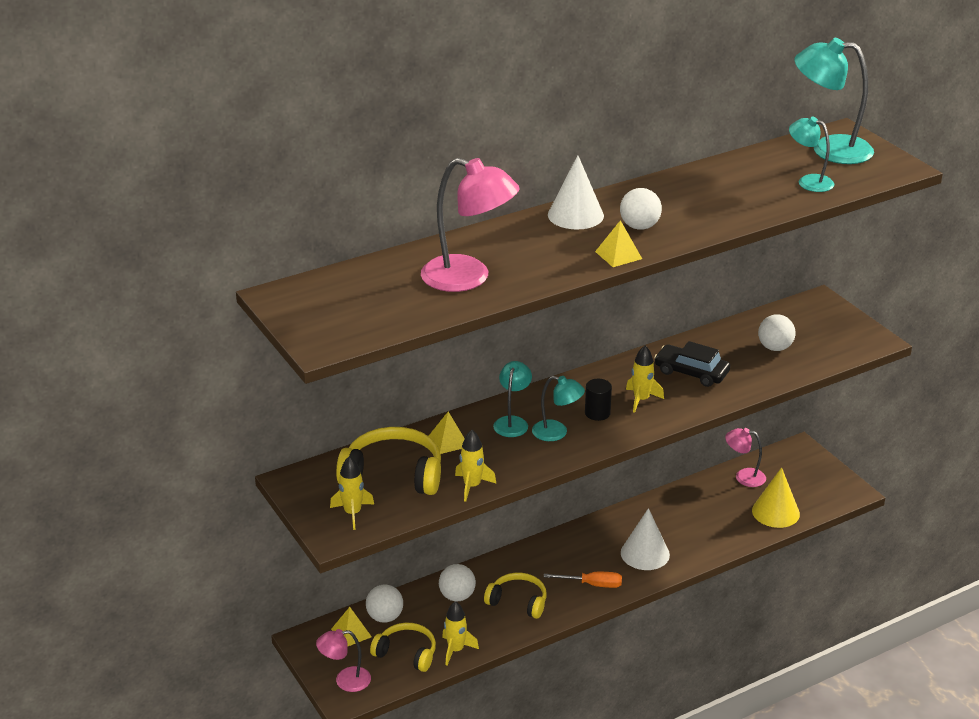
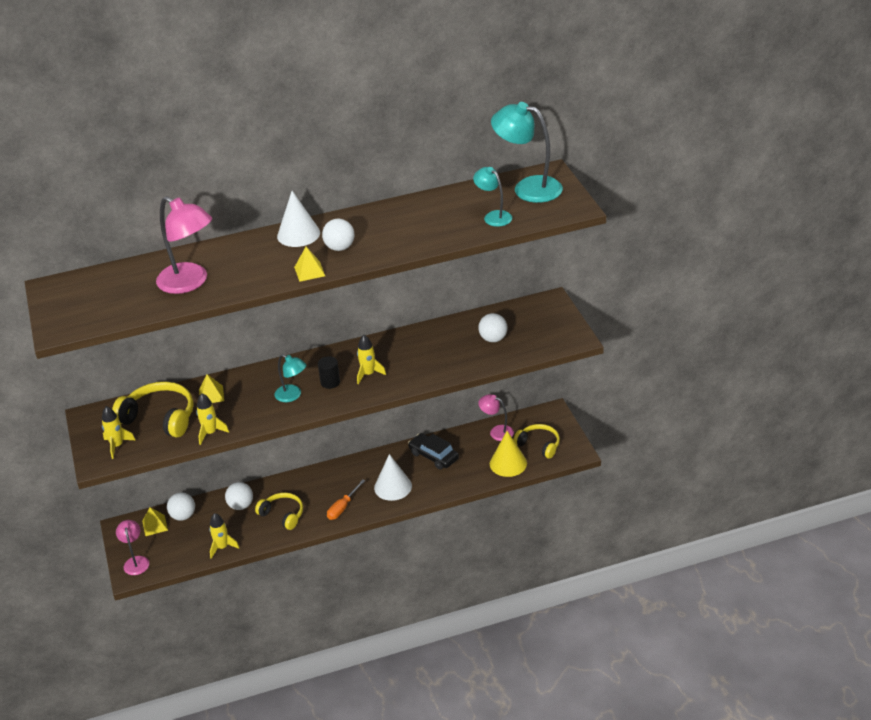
camera: 15 degrees right, 5 degrees up
pink lamp [316,629,371,692] -> pink lamp turned 75 degrees clockwise [116,520,149,575]
yellow headphones [370,623,436,672] -> yellow headphones moved to [513,424,560,459]
turquoise lamp [493,361,532,437] -> none
orange screwdriver [544,572,622,588] -> orange screwdriver turned 105 degrees clockwise [327,479,366,520]
black car [654,341,730,387] -> black car moved to [408,433,459,469]

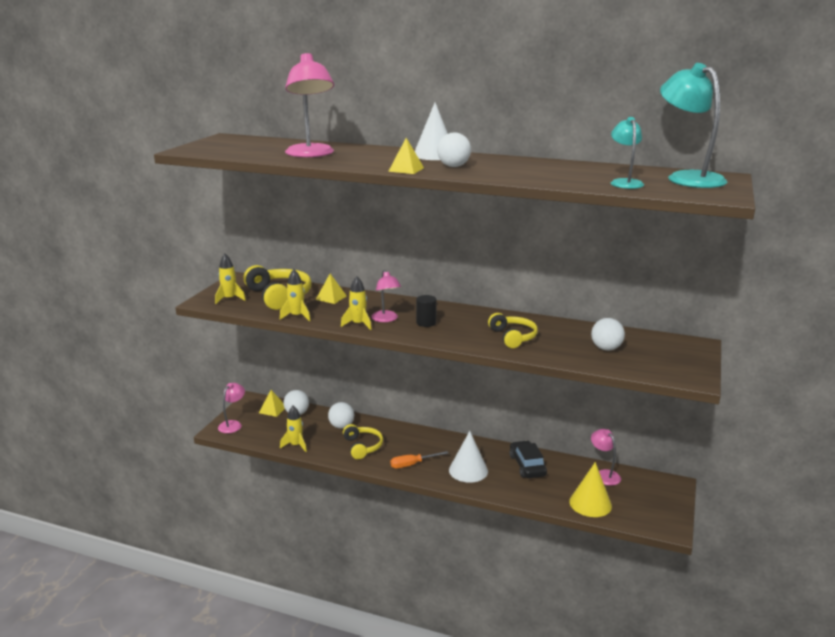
camera: 35 degrees right, 15 degrees down
turquoise lamp [275,354,307,402] -> pink lamp [371,270,401,322]
yellow rocket [357,335,386,384] -> yellow rocket moved to [341,276,372,330]
yellow headphones [513,424,560,459] -> yellow headphones moved to [488,313,538,348]

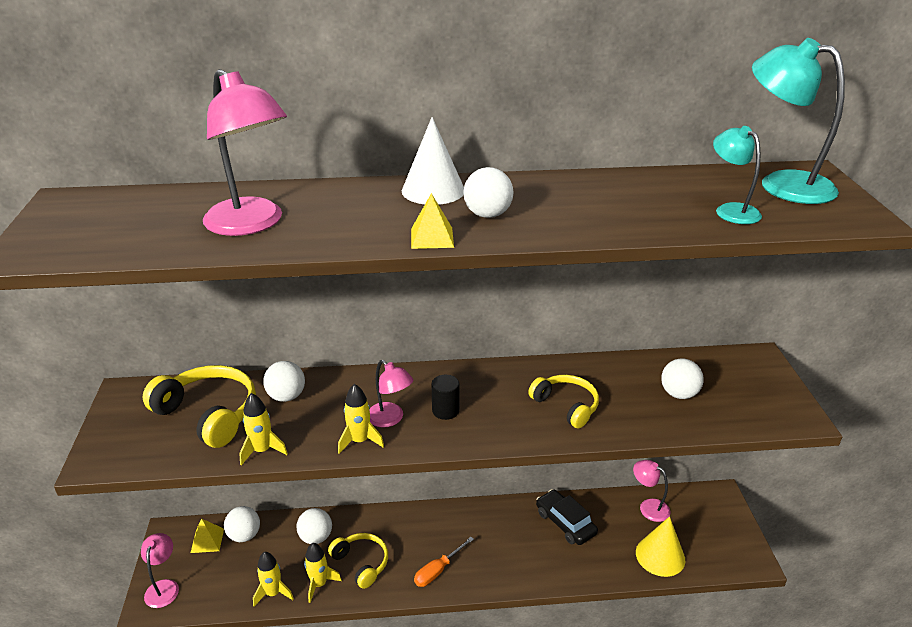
camera: 25 degrees left, 10 degrees up
yellow rocket [215,254,246,304] -> yellow rocket moved to [304,543,342,603]
yellow pyramid [316,274,347,304] -> white ball [263,361,305,402]
white cone [449,431,488,483] -> none

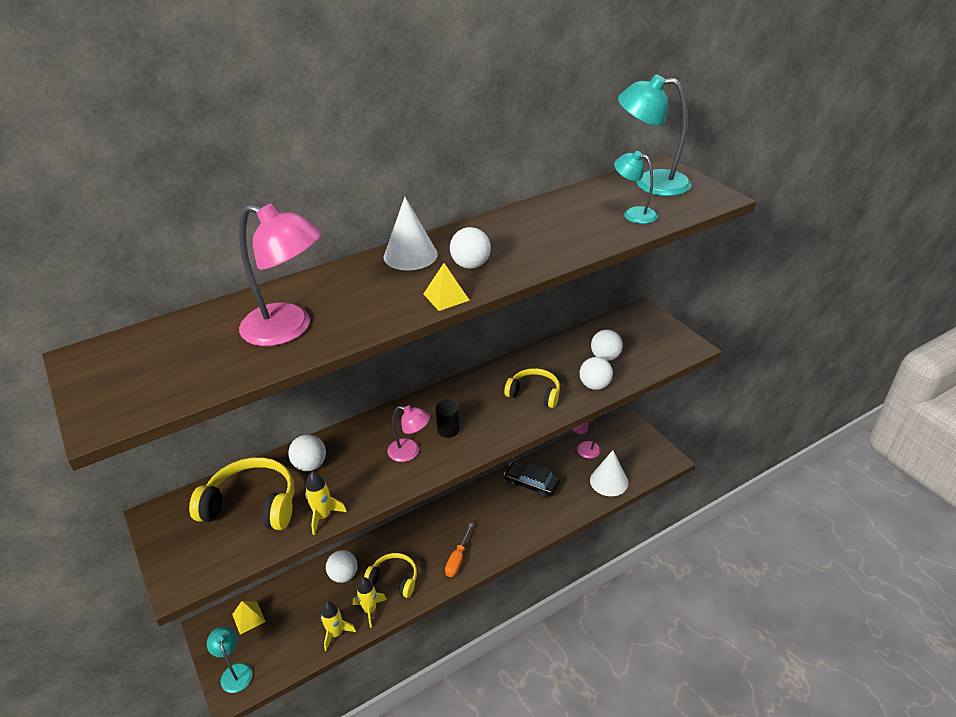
camera: 25 degrees left, 5 degrees up
pink lamp [141,533,179,608] -> turquoise lamp [207,626,252,693]
white ball [224,506,260,542] -> white ball moved to [580,357,613,390]
yellow rocket [338,384,384,454] -> none
yellow cone [636,516,685,577] -> white cone [590,450,628,496]

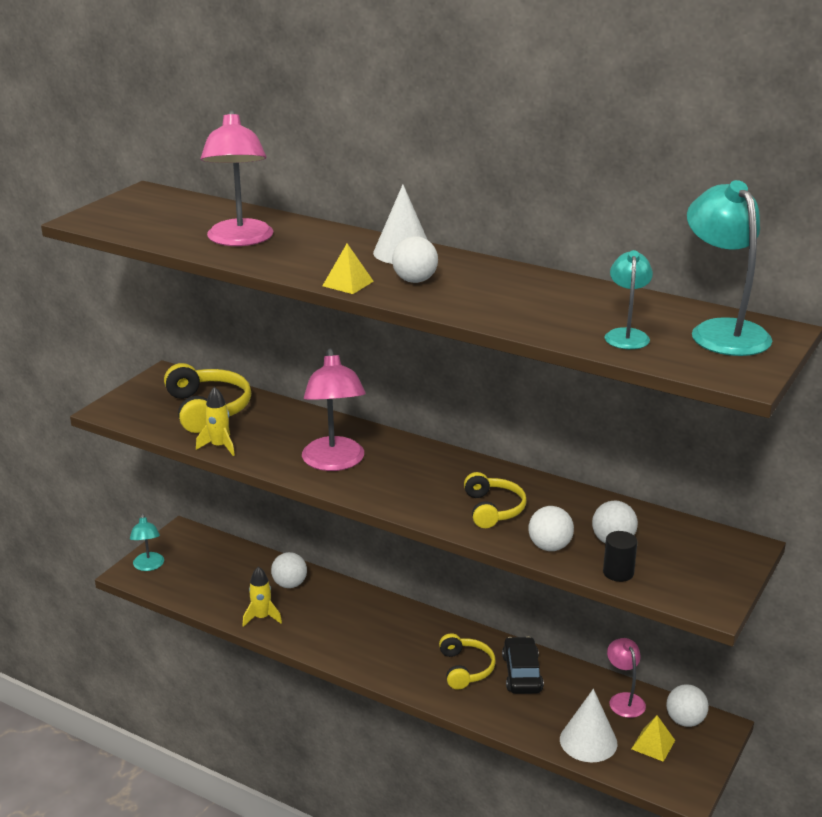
camera: 60 degrees right, 10 degrees down
turquoise lamp [207,626,252,693] -> turquoise lamp turned 135 degrees clockwise [130,514,164,571]
yellow pyramid [232,601,266,635] -> yellow pyramid moved to [632,715,675,762]
white ball [288,434,326,471] -> white ball moved to [666,684,709,727]
yellow rocket [321,601,356,651] -> none
yellow headphones [364,553,417,598] -> yellow headphones moved to [439,633,496,690]
pink lamp [387,405,430,462] -> pink lamp [302,349,366,471], size x1.75
black cylinder [435,400,460,438] -> black cylinder moved to [603,531,637,582]
orange screwdriver [445,523,473,577] -> none

